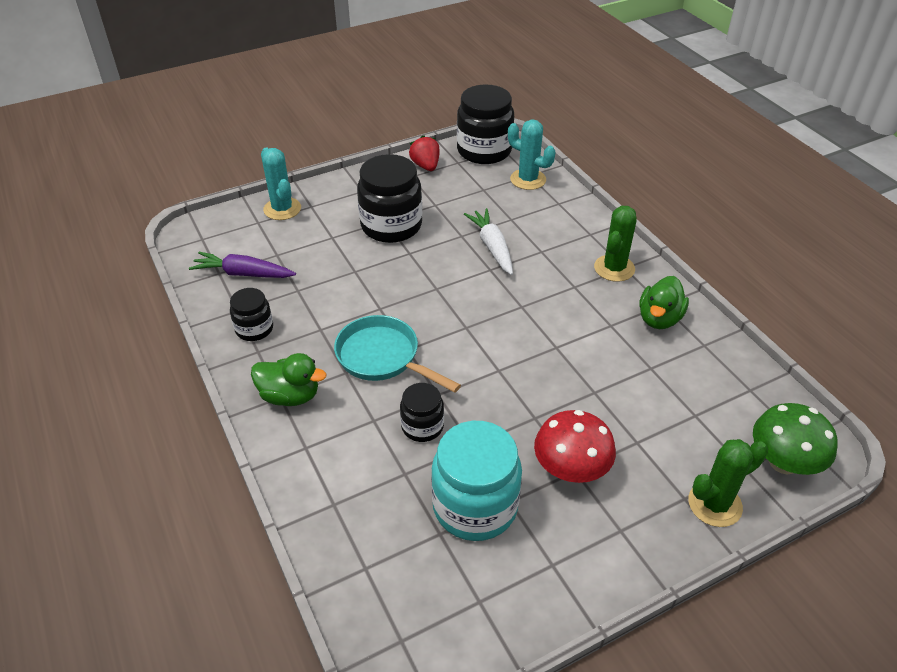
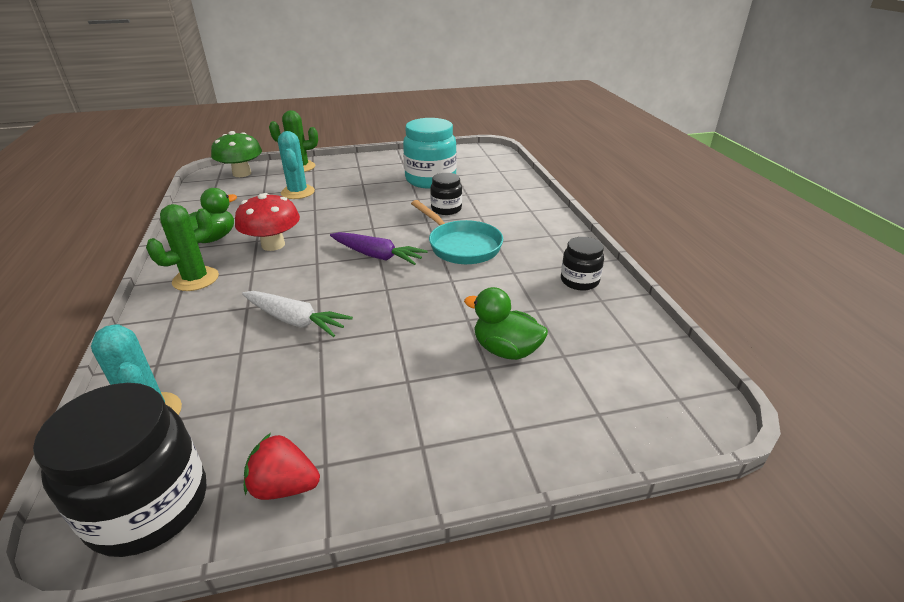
camera: 165 degrees left, 10 degrees down
purple carrot [189,252,296,278] -> purple carrot moved to [330,232,427,265]
green duck [251,353,326,406] -> green duck moved to [464,287,548,360]
turquoise cactus [261,148,301,220] -> turquoise cactus moved to [278,131,315,199]
black jar [357,154,422,243] -> none
red strawberry [409,135,440,171] -> red strawberry turned 105 degrees clockwise [244,433,320,500]
white carrot [464,208,513,275] -> white carrot turned 60 degrees counterclockwise [242,291,353,337]
red mushroom [534,410,616,483] -> red mushroom moved to [235,193,300,251]

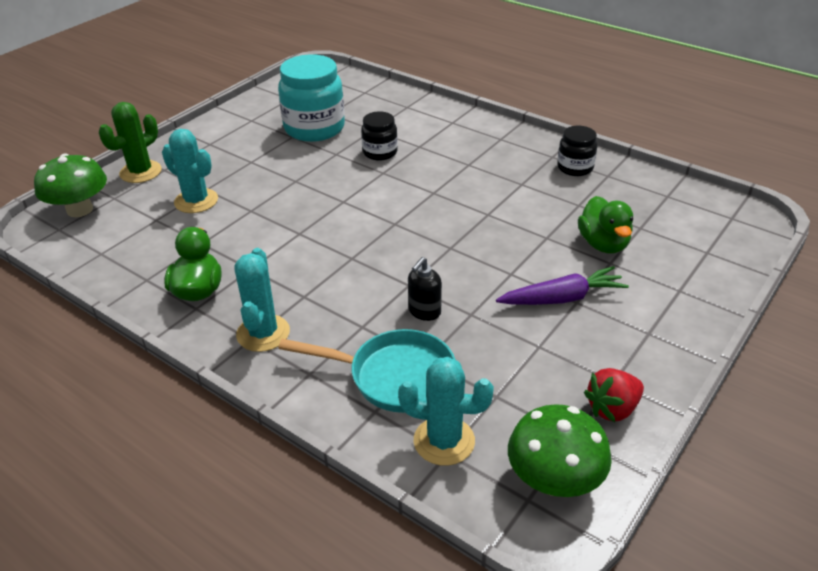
camera: 40 degrees left, 5 degrees up
black jar [33,383,206,557] -> green mushroom [508,404,612,497]
green cactus [146,204,219,291] -> turquoise cactus [234,248,290,352]
red mushroom [235,193,300,251] -> none
white carrot [242,291,353,337] -> black soap dispenser [408,257,442,321]
purple carrot [330,232,427,265] -> purple carrot moved to [496,266,629,305]
turquoise pan [411,200,503,264] -> turquoise pan moved to [278,329,455,413]
green duck [464,287,548,360] -> green duck turned 90 degrees counterclockwise [578,196,633,253]

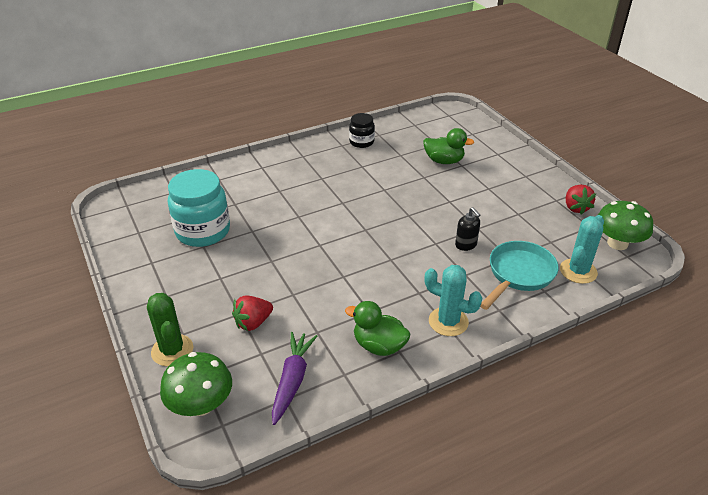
camera: 65 degrees left, 0 degrees up
turquoise cactus [162,129,218,213] -> red strawberry [232,295,273,331]
black jar [361,111,398,161] -> none
purple carrot [496,266,629,305] -> purple carrot moved to [272,332,317,425]

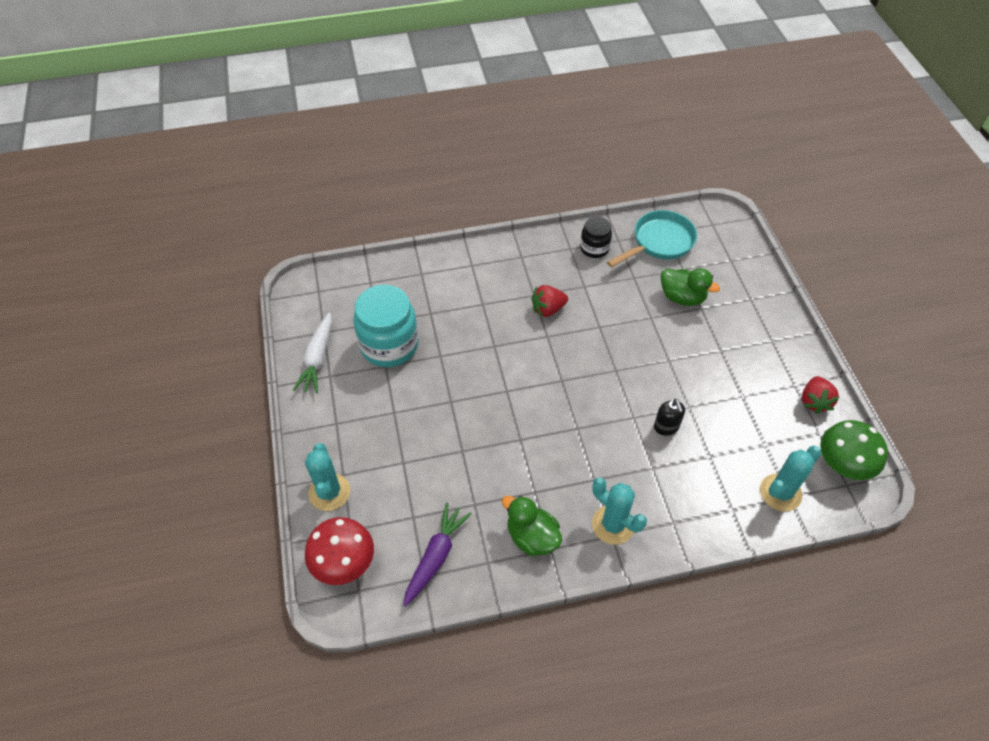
camera: 15 degrees right, 15 degrees up
green cactus [147,293,193,366] -> turquoise cactus [305,443,350,511]
green mushroom [160,352,232,416] -> red mushroom [305,517,374,585]
red strawberry [232,295,273,331] -> red strawberry moved to [531,285,568,317]
turquoise pan [480,241,558,310] -> turquoise pan moved to [607,210,697,268]
none -> white carrot [293,312,332,393]

